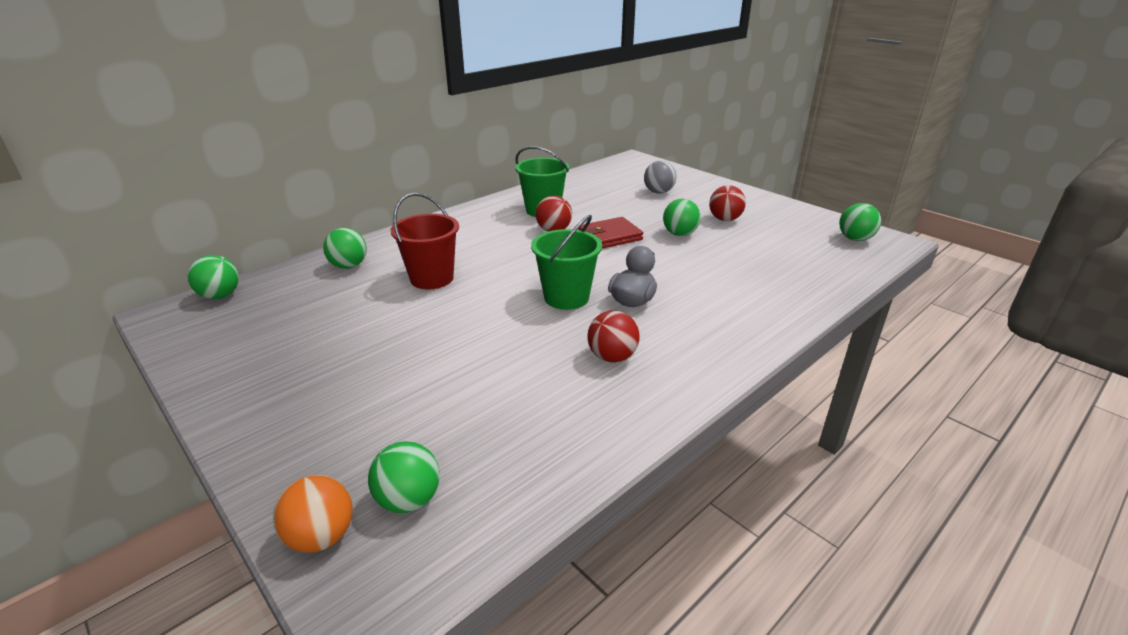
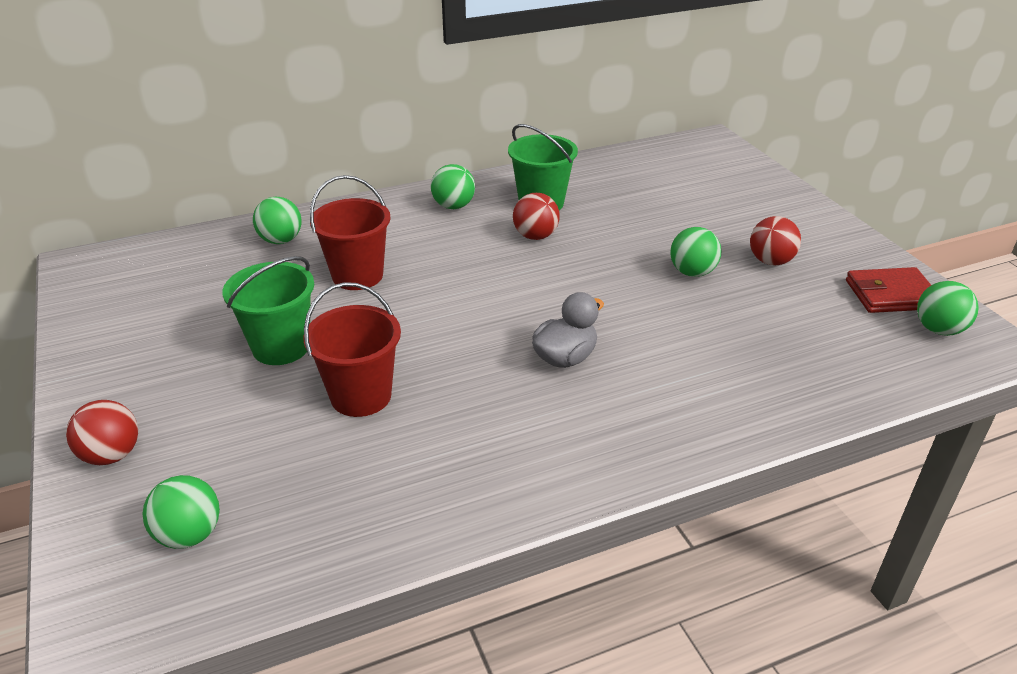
camera: 20 degrees right, 5 degrees up
green ball [188,255,239,299] -> green ball moved to [431,164,475,209]
orange ball [273,475,353,553] -> none
green bucket [531,215,602,310] -> green bucket moved to [222,256,314,365]
red wallet [578,217,643,249] -> red wallet moved to [846,267,931,313]
red ball [587,311,640,363] -> red ball moved to [66,400,138,465]
grey ball [644,161,676,194] -> none
none -> red bucket [303,282,401,417]

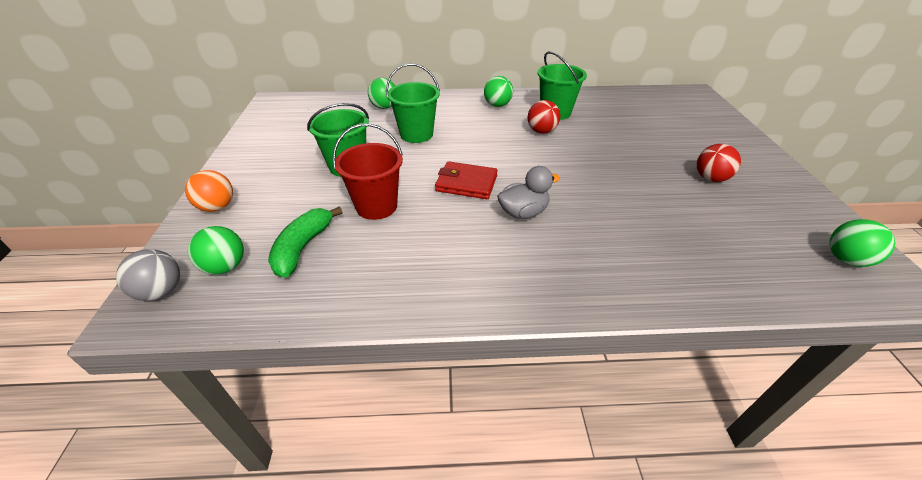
camera: 20 degrees right, 5 degrees up
red ball [66,400,138,465] -> orange ball [185,170,233,212]
red bucket [310,175,391,290] -> green bucket [386,63,440,143]
green ball [670,227,721,277] -> none
red wallet [846,267,931,313] -> red wallet moved to [435,161,498,199]
none -> grey ball [116,249,180,301]
none -> green banana [268,206,343,278]

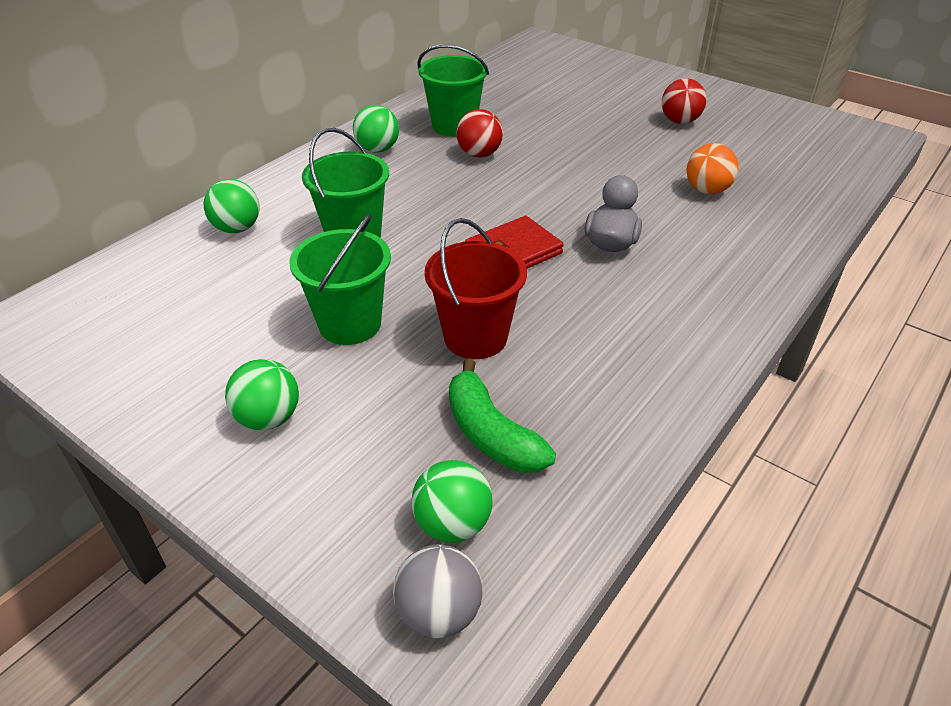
camera: 50 degrees left, 0 degrees up
orange ball [185,170,233,212] -> orange ball moved to [686,143,739,194]
green ball [829,219,895,267] -> green ball moved to [225,359,299,430]

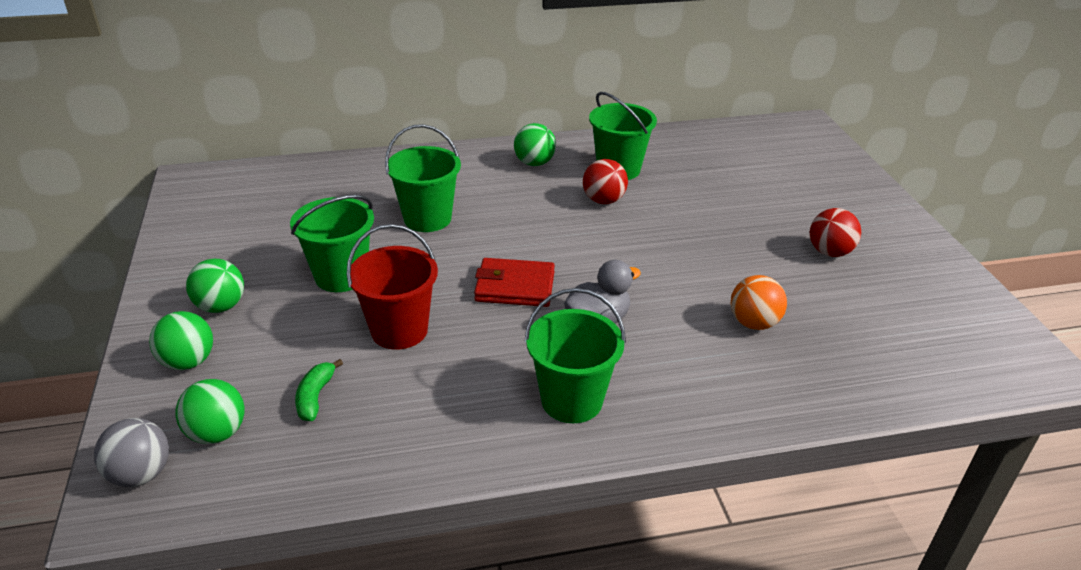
camera: 40 degrees right, 5 degrees down
green ball [204,179,259,233] -> green ball moved to [149,311,213,370]
green banana [449,358,556,473] -> green banana [295,359,343,421], size x0.62
none -> green bucket [524,288,626,423]

